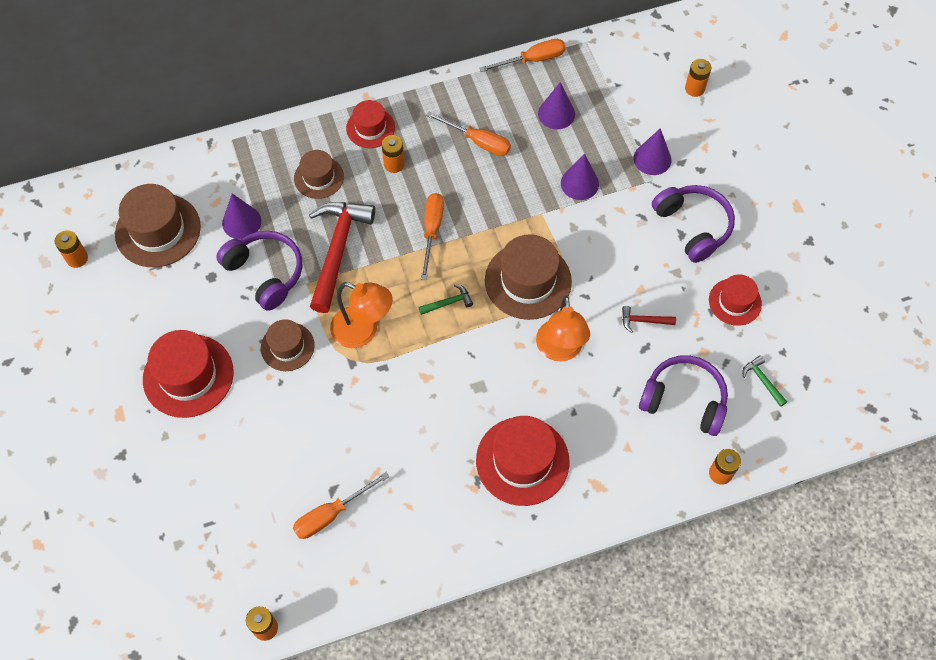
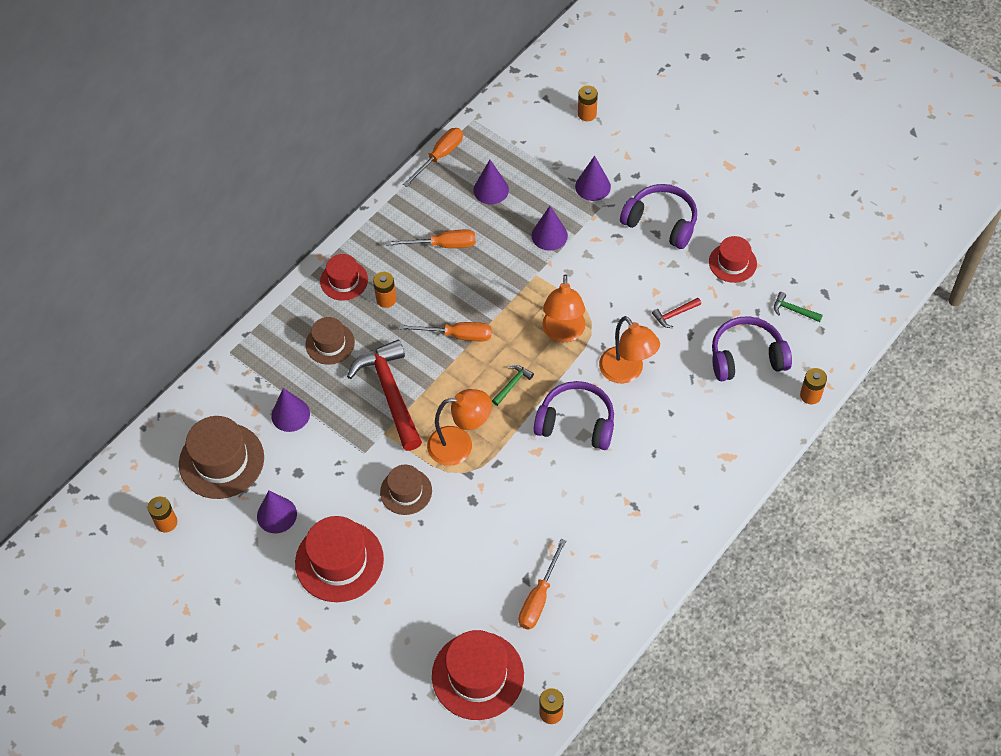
camera: 30 degrees left, 5 degrees down
purple headphones [216,231,302,311] -> purple headphones moved to [534,381,614,450]
orange screwdriver [421,193,444,280] -> orange screwdriver turned 120 degrees clockwise [399,322,492,341]
red hat [476,416,570,506] -> red hat moved to [432,630,524,720]
brown hat [485,234,572,320] -> orange lamp [542,274,586,342]
none -> purple cone [257,491,297,533]

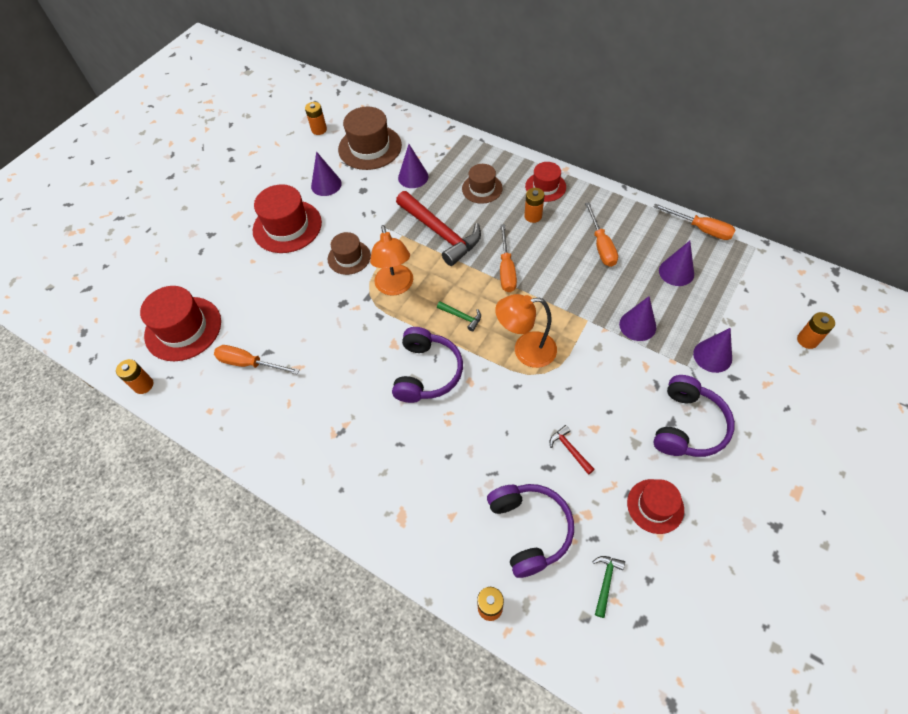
camera: 85 degrees right, 0 degrees up
red hammer [347,340,422,451] -> red hammer turned 75 degrees clockwise [396,191,481,266]
orange lamp [599,316,660,383] -> none

